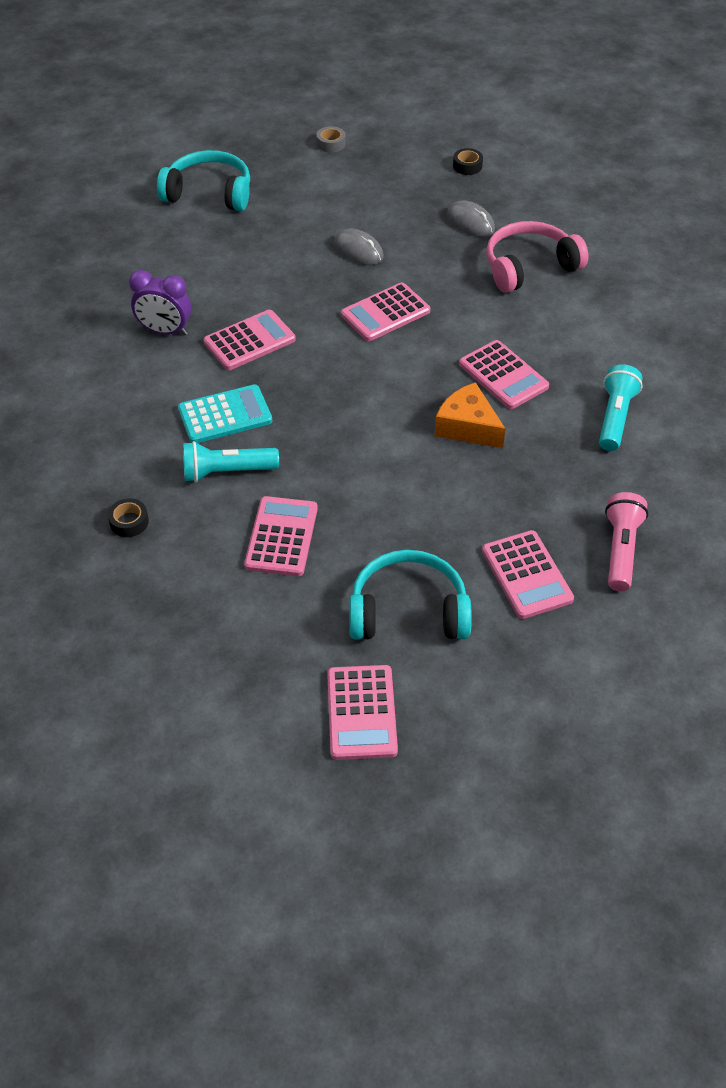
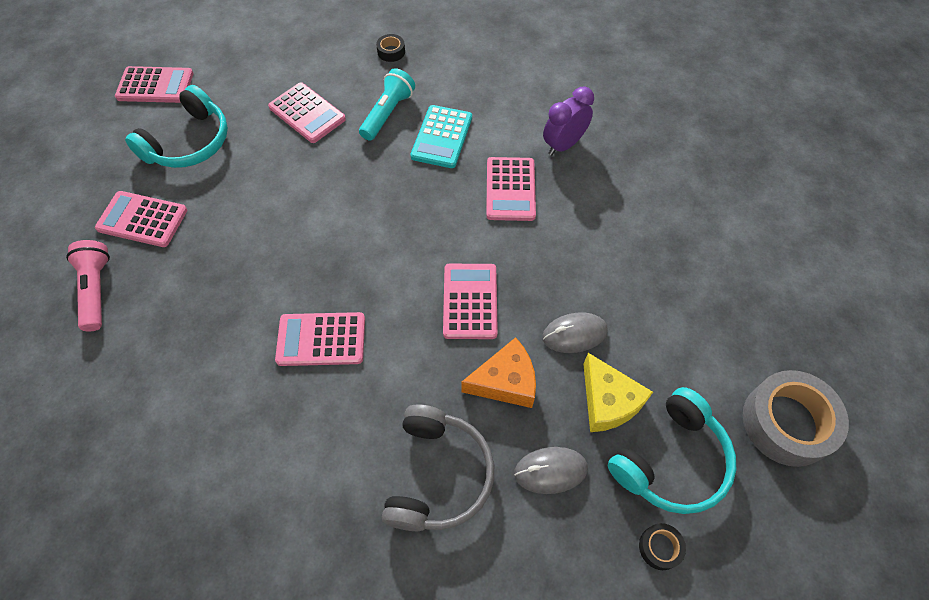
camera: 125 degrees right, 10 degrees up
turquoise headphones [157,150,250,211] -> turquoise headphones moved to [608,387,737,514]
grey tape [317,126,346,152] -> grey tape [743,370,849,467], size x2.27
pink calculator [327,665,398,760] -> pink calculator turned 150 degrees clockwise [115,66,193,103]
orange cheese [435,382,506,448] -> orange cheese moved to [461,337,536,408]
pink headphones [486,221,589,293] -> grey headphones [382,405,494,531]
turquoise flashlight [599,364,643,451] -> none
pink flashlight [605,492,648,591] -> pink flashlight turned 150 degrees counterclockwise [66,240,110,331]
none -> yellow cheese [583,353,653,432]

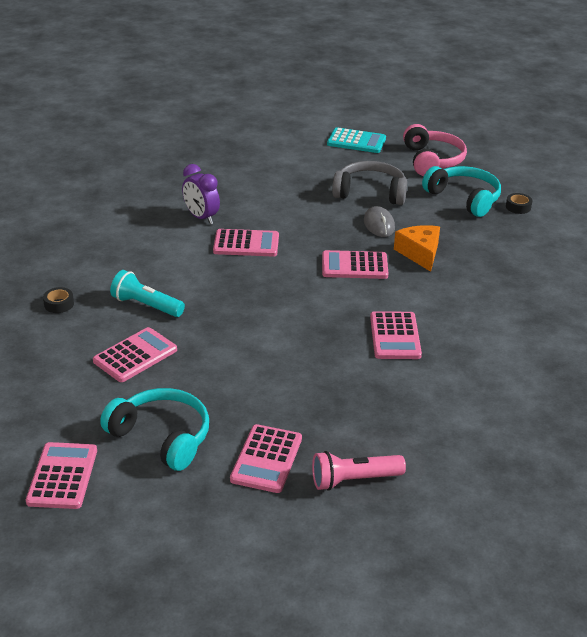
camera: 90 degrees left, 25 degrees down
grey headphones [382,405,494,531] -> grey headphones moved to [332,161,407,205]
turquoise calculator [410,105,472,168] -> turquoise calculator moved to [327,127,386,153]
grey mouse [514,447,588,494] -> none
yellow cheese [583,353,653,432] -> none
grey tape [743,370,849,467] -> pink headphones [403,124,467,176]

